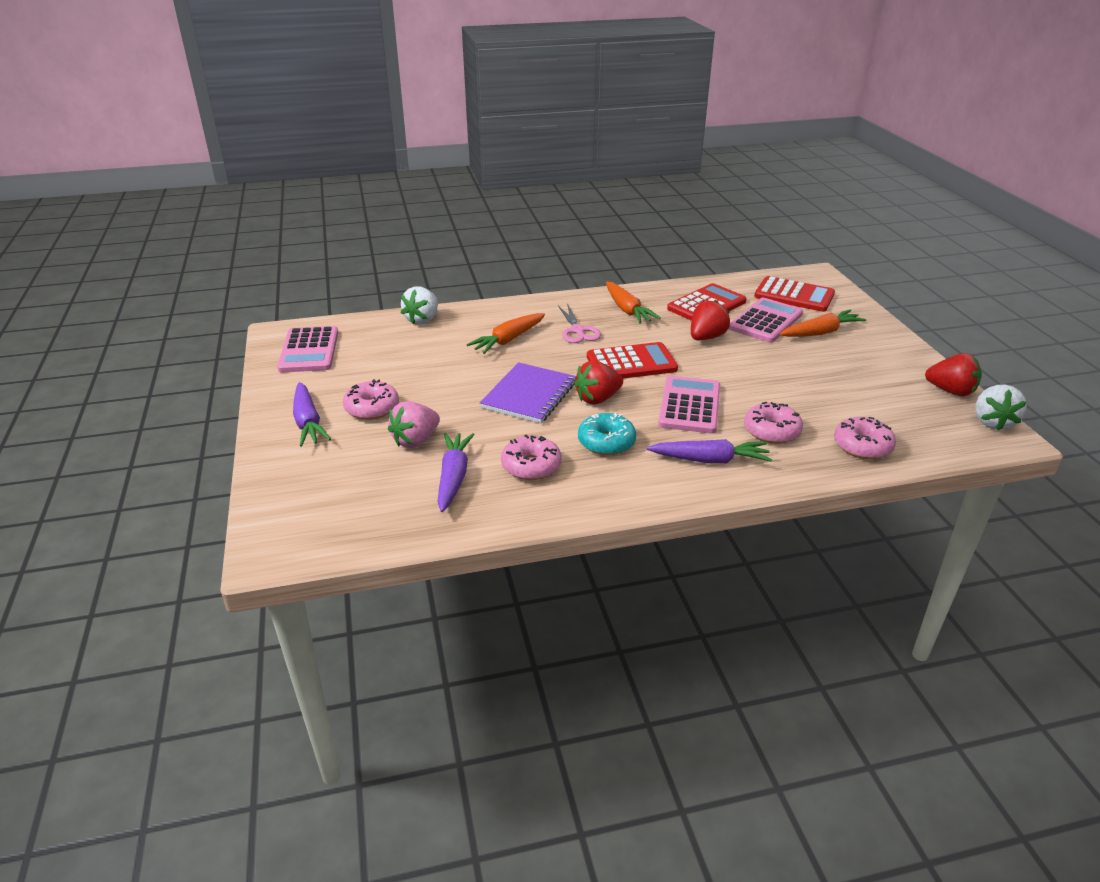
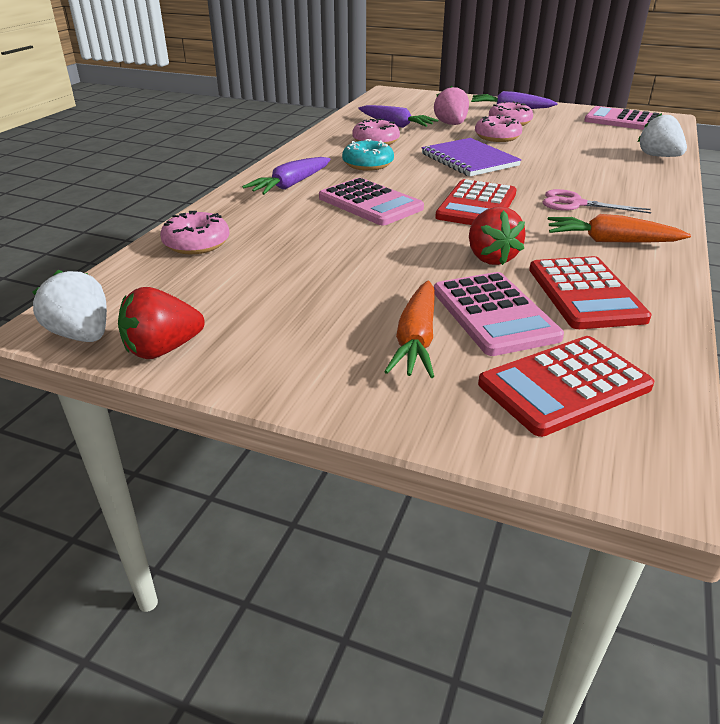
camera: 125 degrees right, 0 degrees up
orange carrot [466,313,545,354] -> none
red strawberry [574,361,623,404] -> none
pink donut [744,402,803,444] -> pink donut moved to [475,114,522,142]

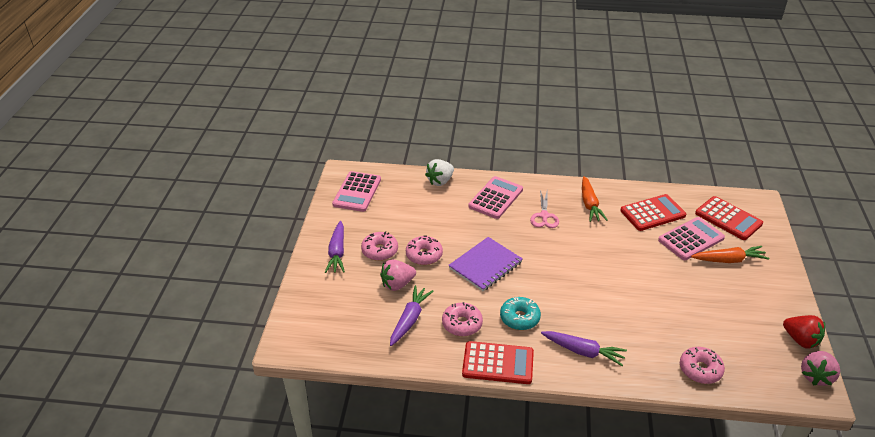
camera: 105 degrees left, 5 degrees up
white strawberry [32,270,107,342] -> pink strawberry [801,351,840,386]
pink calculator [319,178,424,225] -> pink calculator moved to [468,176,523,219]
red calculator [435,179,517,225] -> red calculator moved to [462,341,534,384]
red strawberry [469,207,526,265] -> none

